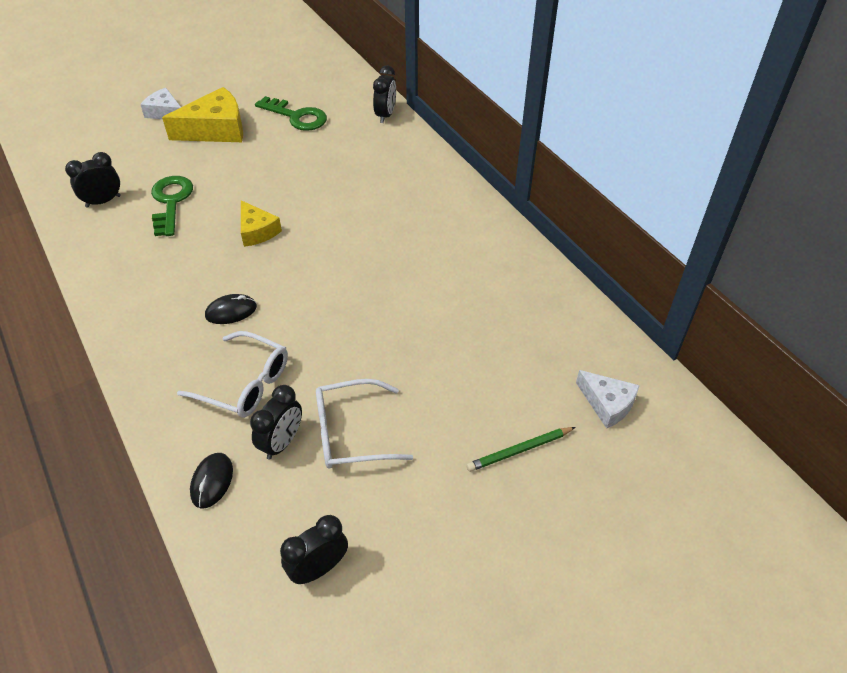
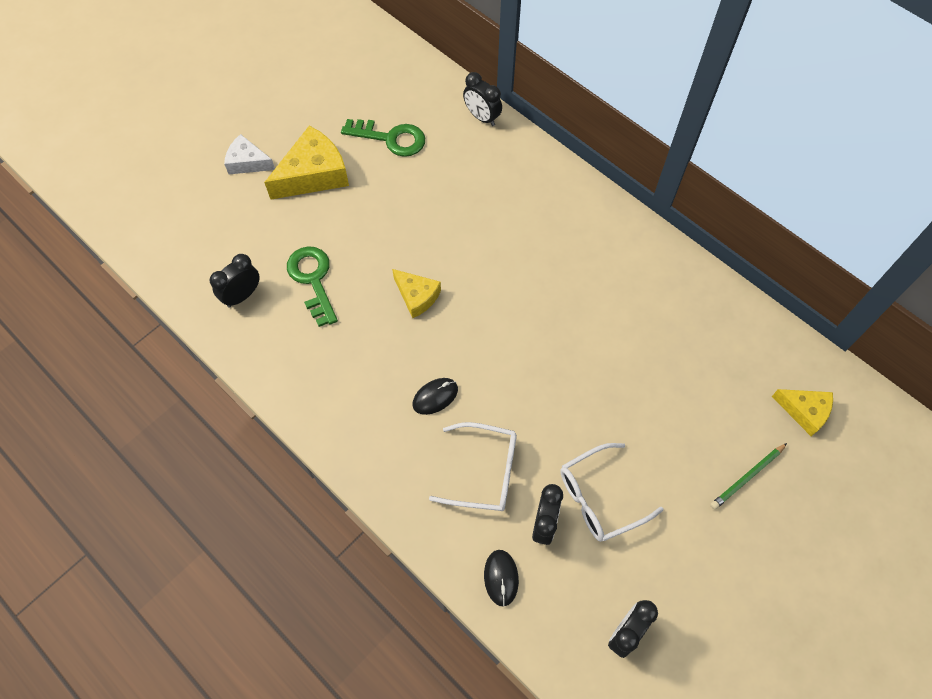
camera: 15 degrees left, 15 degrees up
black clock [373,65,396,123] -> black clock turned 135 degrees clockwise [463,72,502,126]
white cheese [576,370,640,429] -> yellow cheese [772,389,833,436]

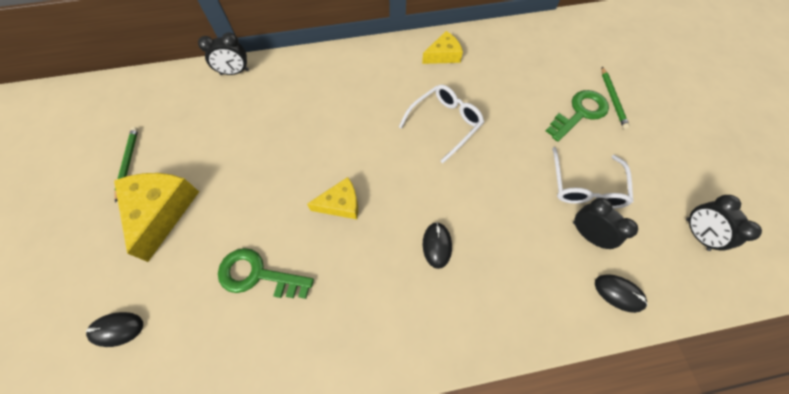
camera: 55 degrees left, 0 degrees up
black clock [210,254,260,307] -> none
white cheese [224,134,275,174] -> none
green key [341,119,425,157] -> green key moved to [546,90,609,142]
white glasses [429,422,517,511] -> white glasses moved to [399,84,484,163]
yellow cheese [772,389,833,436] -> yellow cheese moved to [422,31,463,64]
none -> black mouse [86,312,143,347]
none -> green pencil [114,127,138,203]

